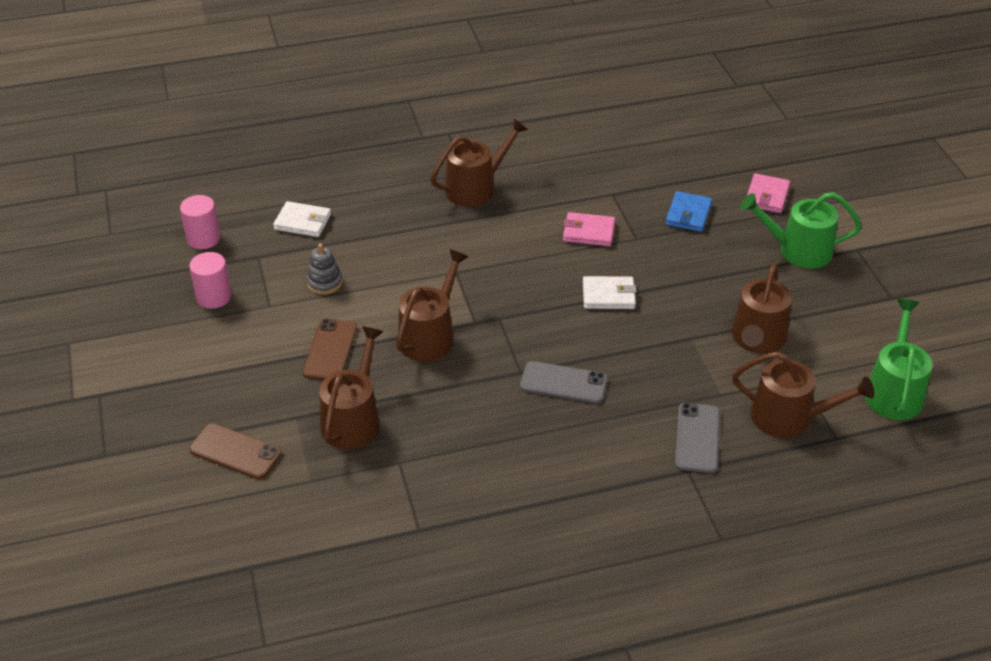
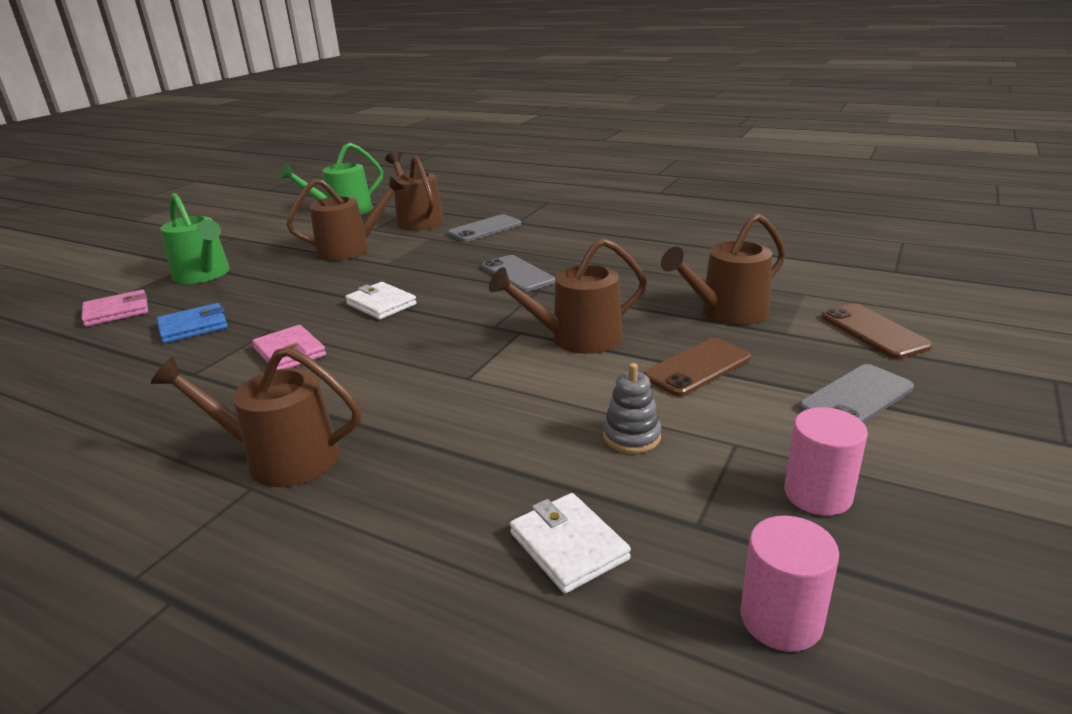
camera: 135 degrees left, 15 degrees down
none -> grey phone [799,364,914,423]

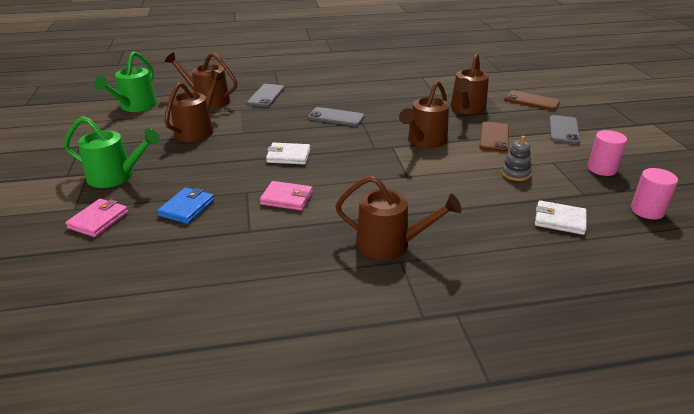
camera: 40 degrees left, 5 degrees up
brown watering can [151,347,361,487] -> brown watering can turned 135 degrees counterclockwise [335,176,462,260]

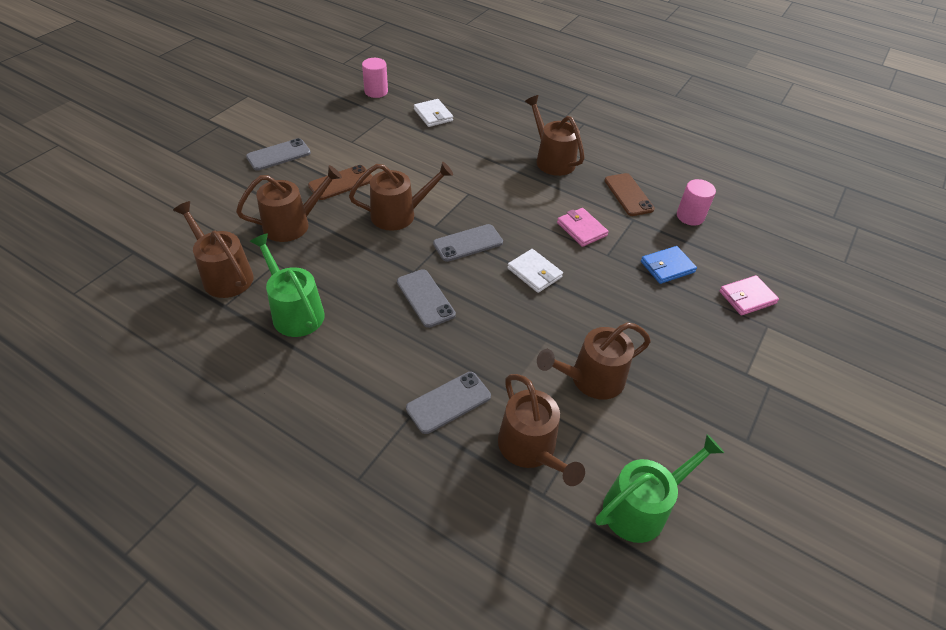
camera: 140 degrees left, 15 degrees up
green watering can [64,116,160,188] -> green watering can moved to [250,233,325,337]
grey stacking toy [501,136,532,181] -> none
brown phone [505,90,560,110] -> brown phone moved to [604,173,655,216]
pink cylinder [587,130,627,176] -> pink cylinder moved to [677,179,716,226]
none -> brown watering can [173,201,254,298]
none -> grey phone [433,224,503,262]

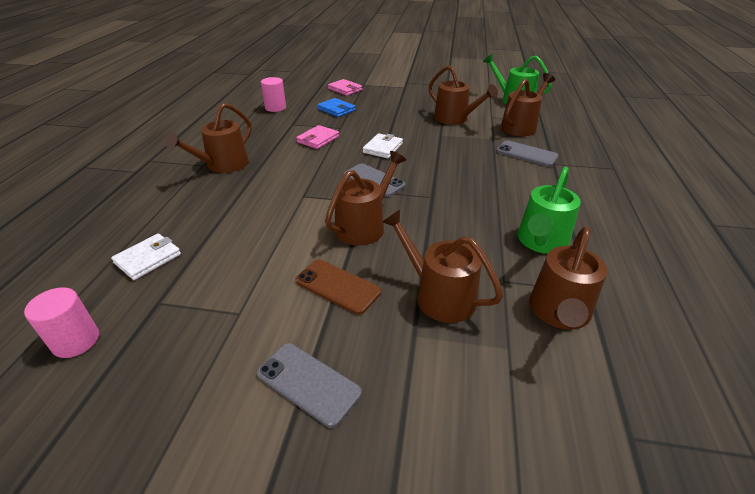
camera: 110 degrees left, 10 degrees down
brown watering can [349,162,453,231] -> brown watering can turned 75 degrees clockwise [325,151,406,246]
grey phone [397,269,456,328] -> none
brown phone [604,173,655,216] -> none

